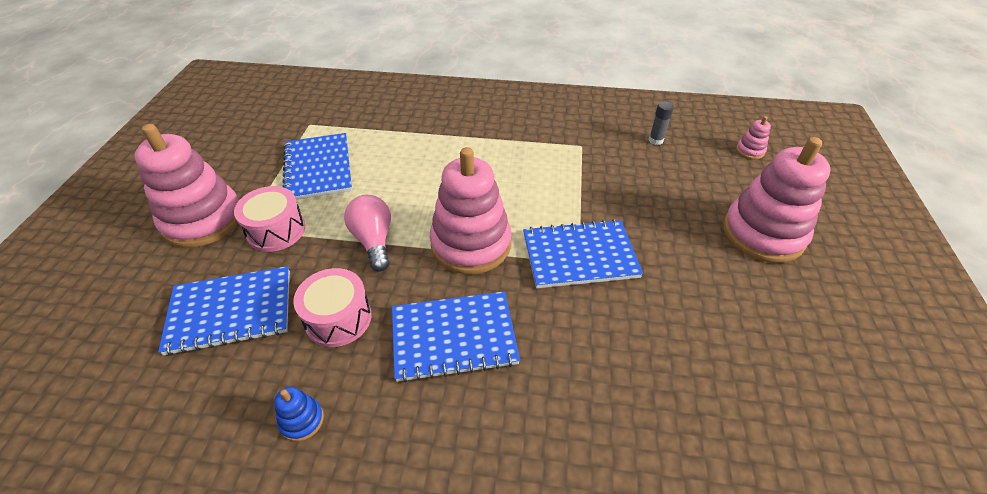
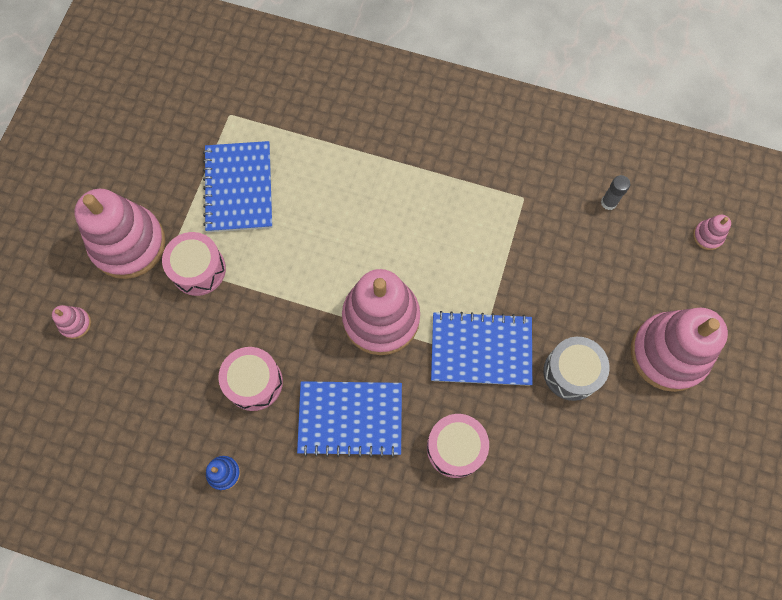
camera: 10 degrees right, 25 degrees up
blue notebook [158,266,290,356] -> none
pink light bulb [344,195,391,272] -> none
none -> pink stacking toy [52,305,91,339]
none -> pink drum [427,414,489,478]
none -> grey drum [543,337,610,401]

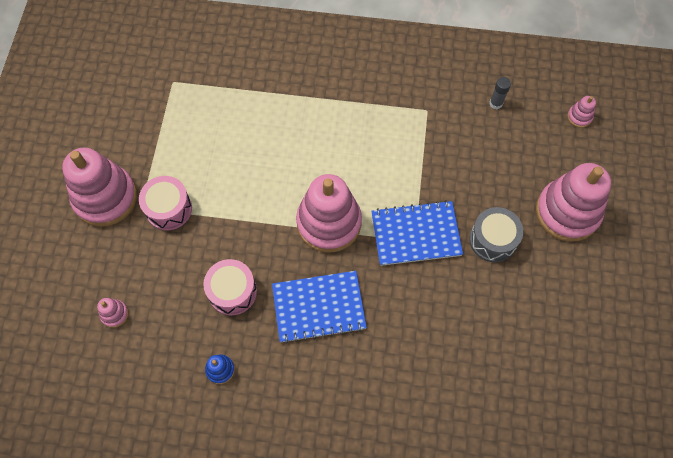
camera: 10 degrees left, 5 degrees down
pink stacking toy [52,305,91,339] -> pink stacking toy moved to [97,298,129,328]
blue notebook [203,141,272,232] -> none
pink drum [427,414,489,478] -> none

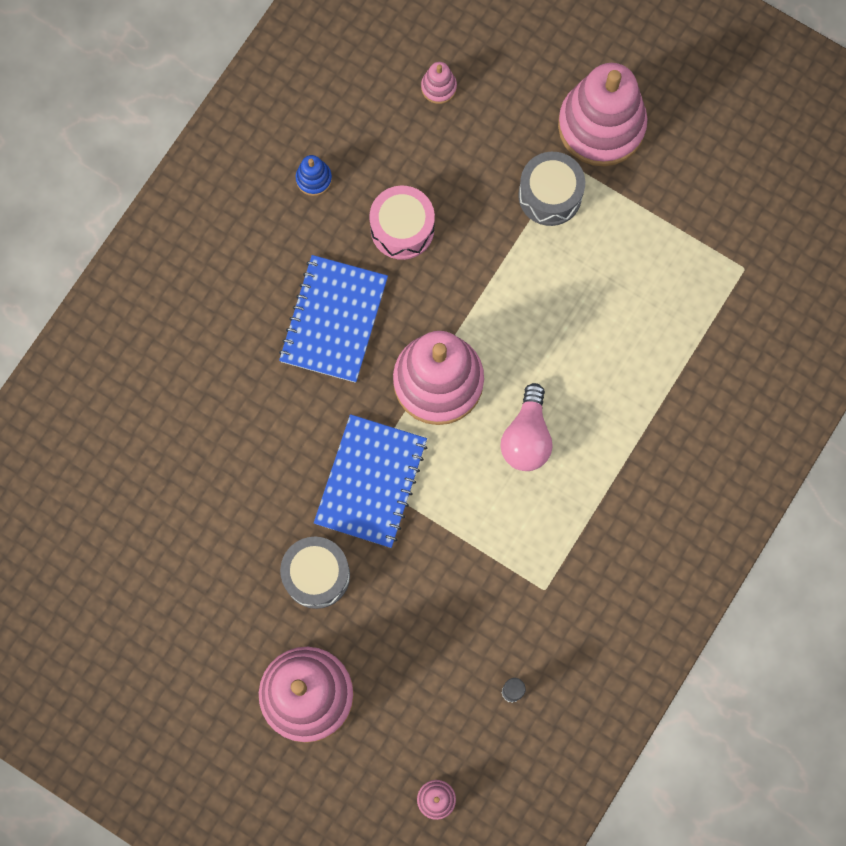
camera: 115 degrees right, 10 degrees up
pink drum [139,176,192,230] -> grey drum [518,152,585,226]
none -> pink light bulb [501,383,552,471]

